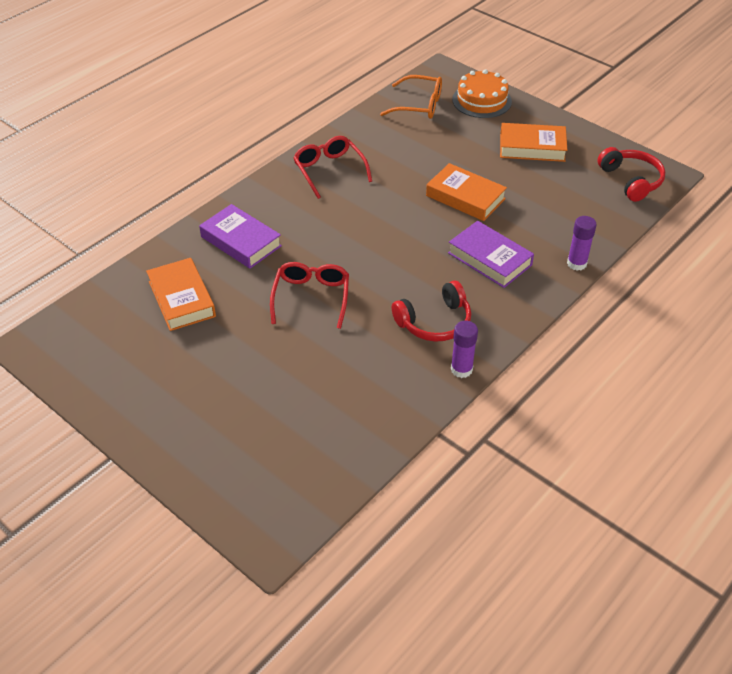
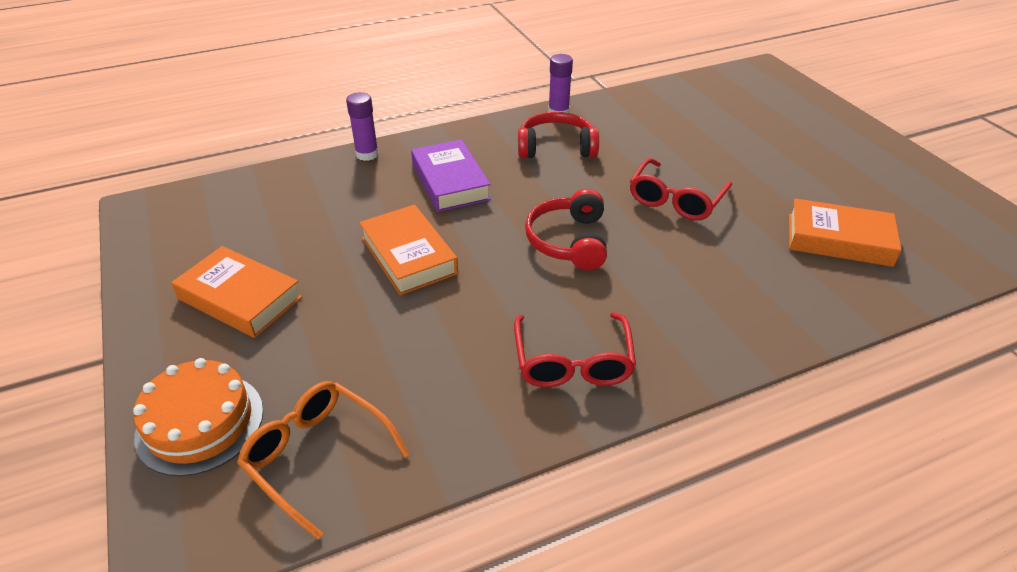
camera: 155 degrees left, 5 degrees down
orange book [146,258,216,331] -> orange book turned 75 degrees counterclockwise [789,198,902,267]
purple book [199,204,282,269] -> none
red headphones [597,147,665,202] -> red headphones moved to [525,189,607,270]

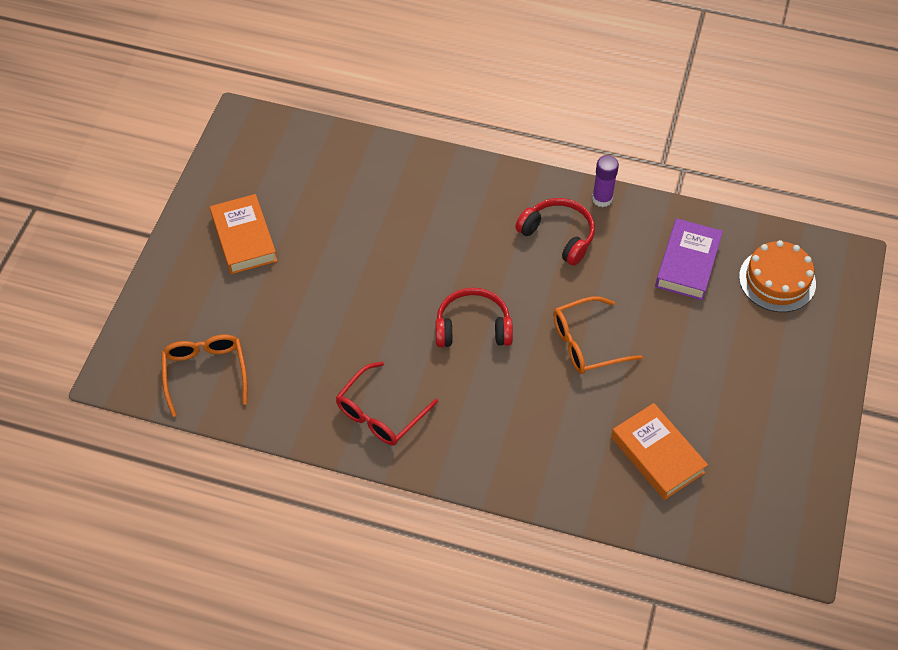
camera: 40 degrees right, 15 degrees up
orange cake [133,358,263,476] -> orange cake moved to [739,240,816,312]
purple glue stick [346,92,379,161] -> none
orange book [359,205,458,295] -> none
purple book [411,139,491,212] -> purple book moved to [655,218,723,300]
red headphones [525,189,607,270] -> red headphones turned 45 degrees clockwise [435,288,513,347]
red glasses [630,158,732,220] -> orange glasses [553,296,643,374]

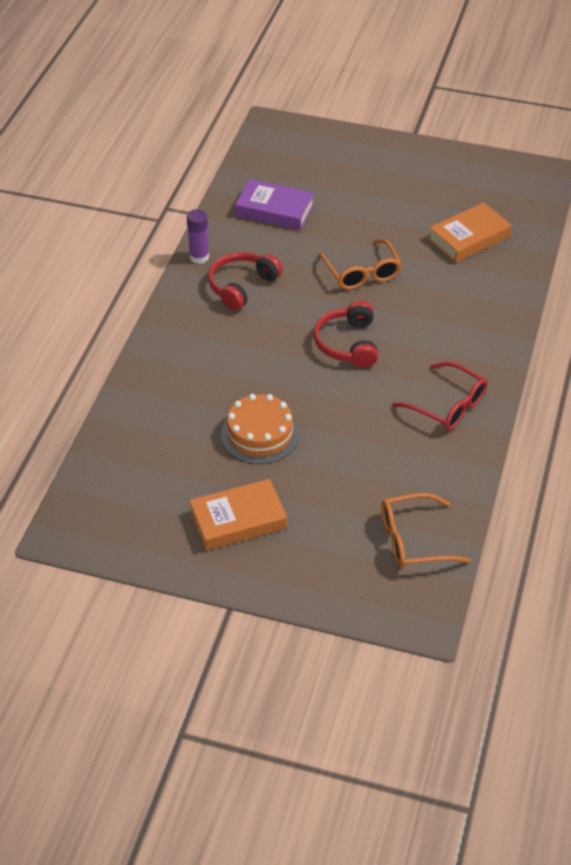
camera: 90 degrees left, 10 degrees down
orange cake [739,240,816,312] -> orange cake moved to [221,394,299,464]

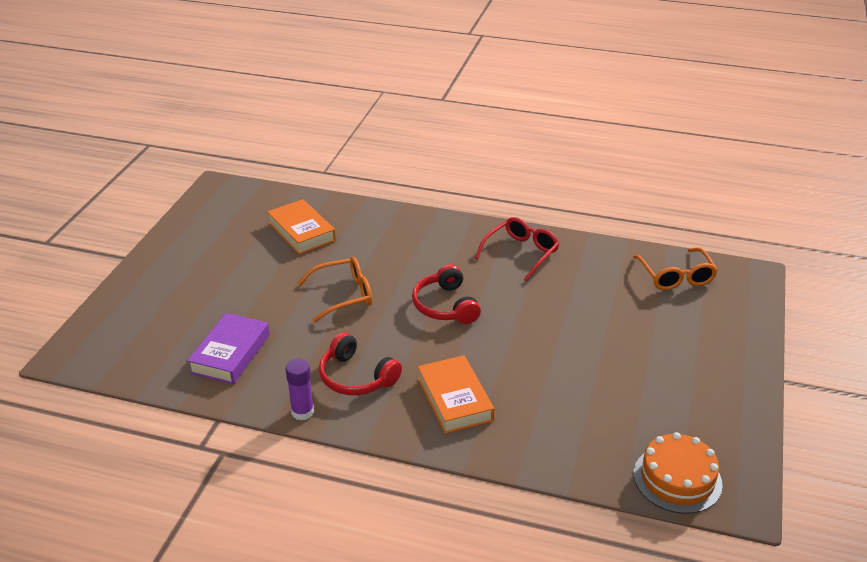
camera: 90 degrees left, 10 degrees down
orange book [189,479,287,551] -> orange book moved to [418,355,494,434]
orange cake [221,394,299,464] -> orange cake moved to [634,432,723,514]
red headphones [313,301,378,368] -> red headphones turned 75 degrees clockwise [412,264,481,324]

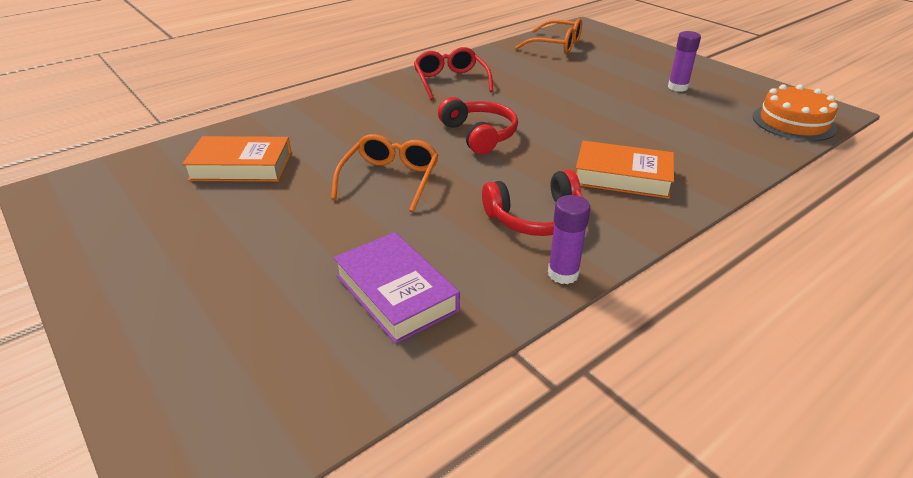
camera: 55 degrees left, 0 degrees up
red headphones [412,264,481,324] -> red headphones turned 135 degrees counterclockwise [438,97,518,155]
none -> purple glue stick [668,31,701,92]

